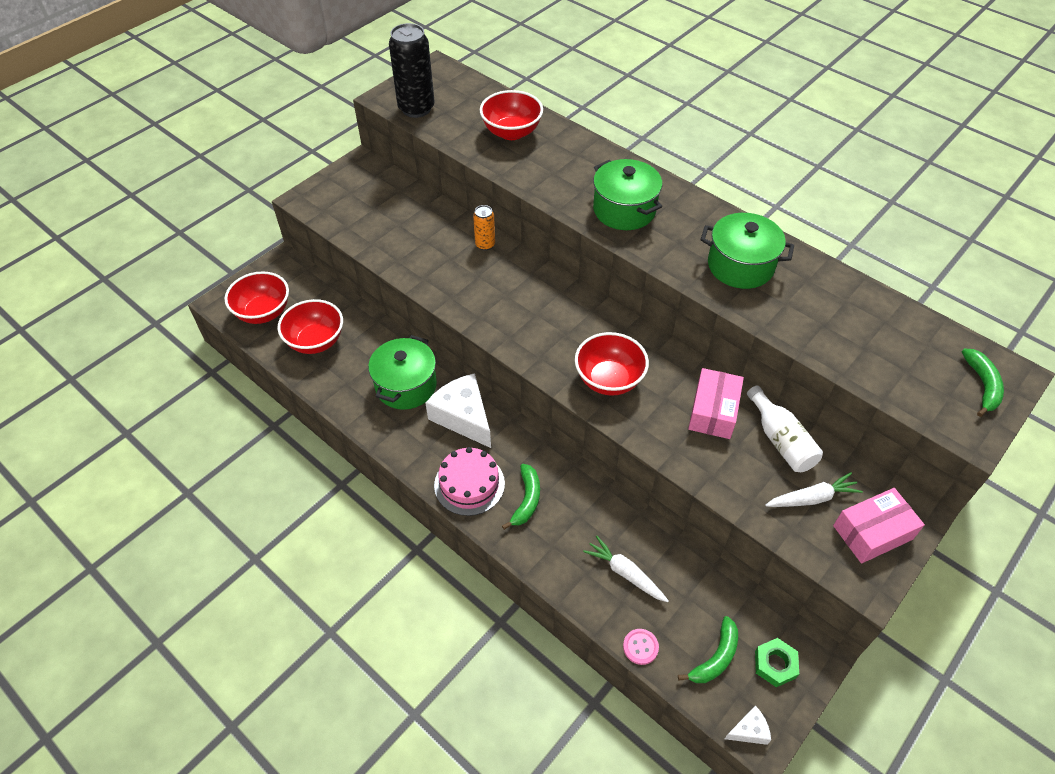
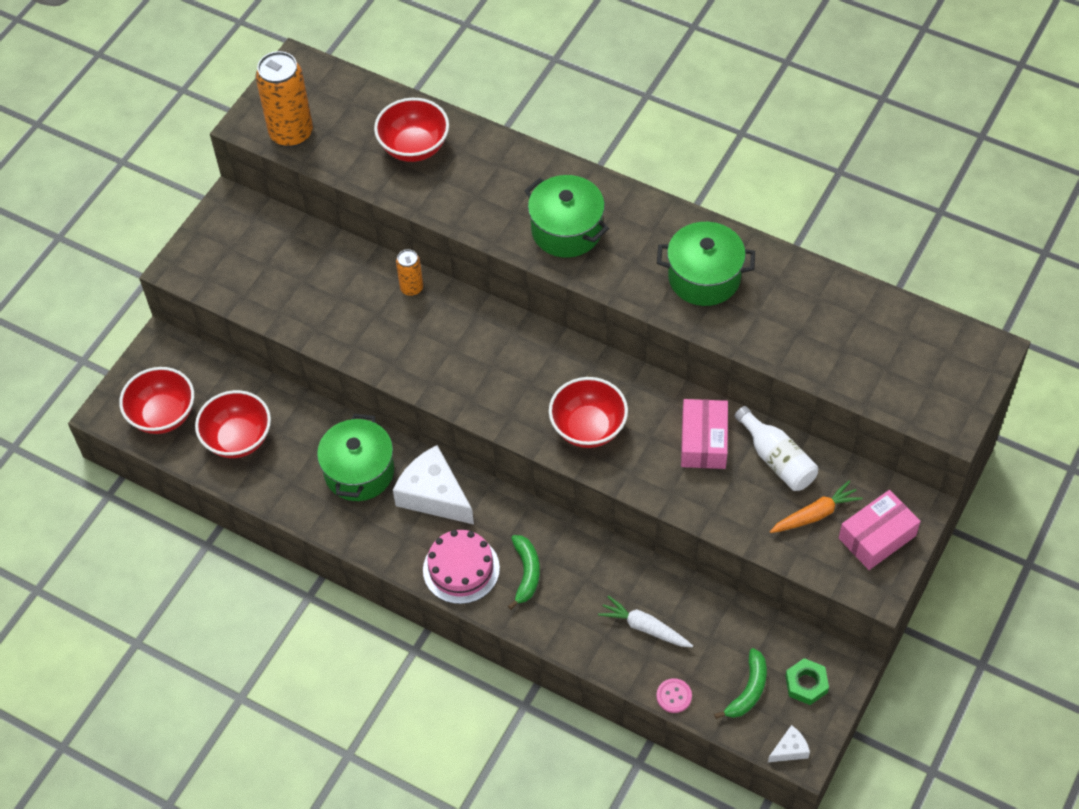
camera: 10 degrees left, 5 degrees up
black can [389,23,435,118] -> orange can [256,51,313,147]
white carrot [765,472,863,507] -> orange carrot [770,480,863,533]
green banana [962,349,1004,417] -> none

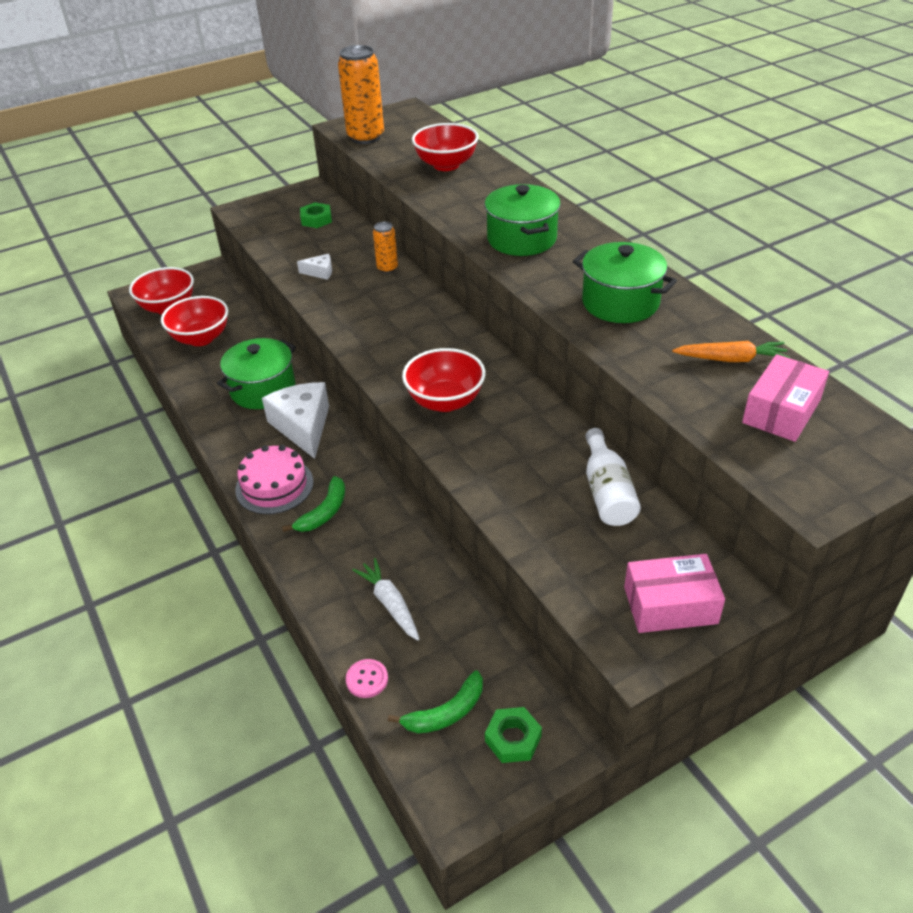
camera: 30 degrees right, 15 degrees down
pink box [681,399,728,469] -> pink box moved to [742,354,829,442]
white cheese [768,725,810,762] -> white cheese moved to [297,254,332,280]
orange carrot [770,480,863,533] -> orange carrot moved to [672,341,790,362]
none -> green nut [300,202,332,228]

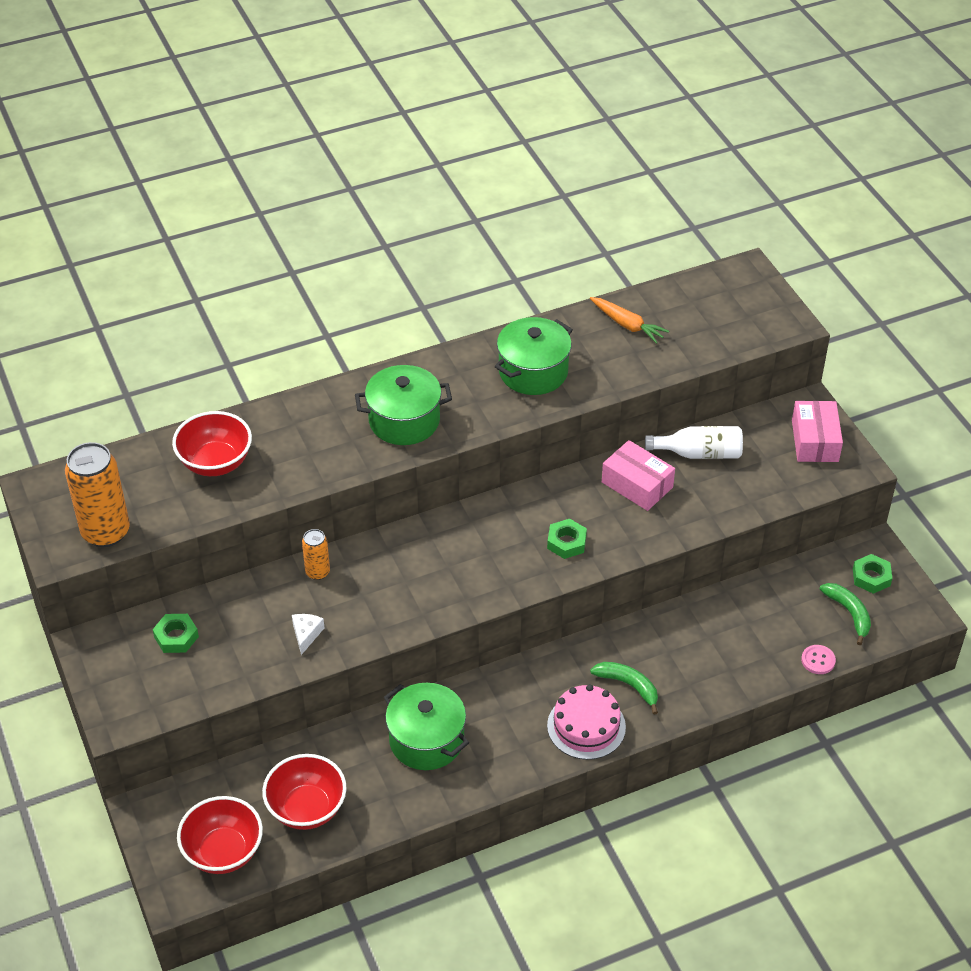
camera: 85 degrees left, 5 degrees up
white cheese [262,382,329,459] -> none
white carrot [352,558,420,641] -> none
red bowl [402,348,485,412] -> green nut [547,519,587,559]
orange carrot [672,341,790,362] -> orange carrot turned 120 degrees clockwise [590,297,669,344]
pink box [742,354,829,442] -> pink box moved to [602,440,675,511]

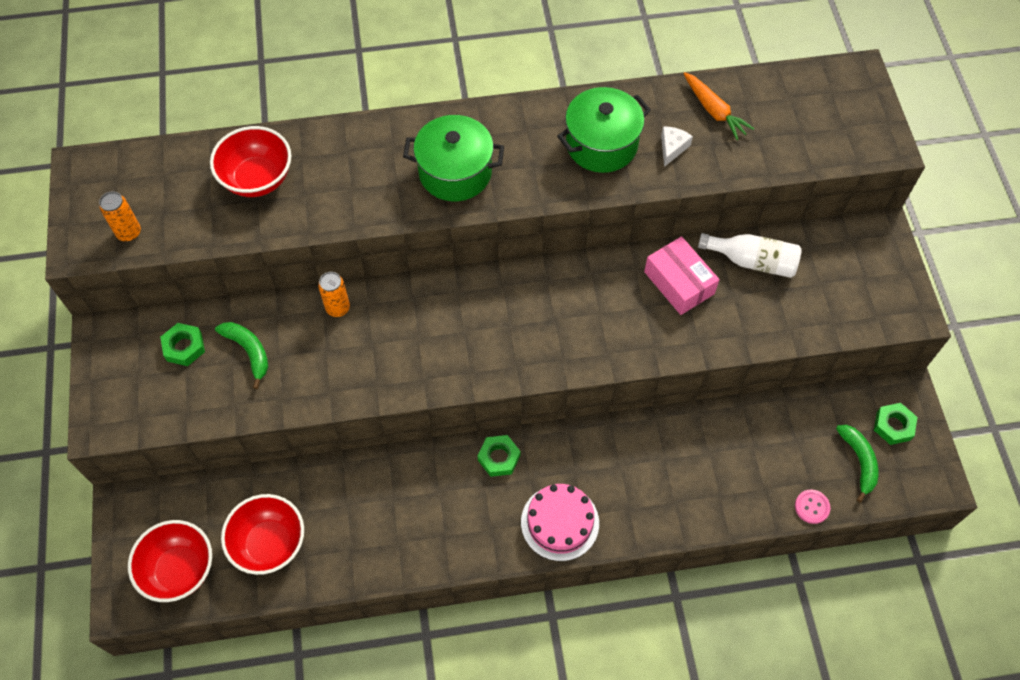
camera: 15 degrees right, 15 degrees up
orange can [65,442,130,547] -> orange can [99,192,141,242], size x0.52
white cheese [292,614,325,655] -> white cheese moved to [661,126,693,167]
green pot [384,683,469,770] -> none
green nut [547,519,587,559] -> green nut moved to [478,435,520,477]
green banana [590,662,658,714] -> green banana moved to [215,322,268,389]
pink box [792,401,843,462] -> none

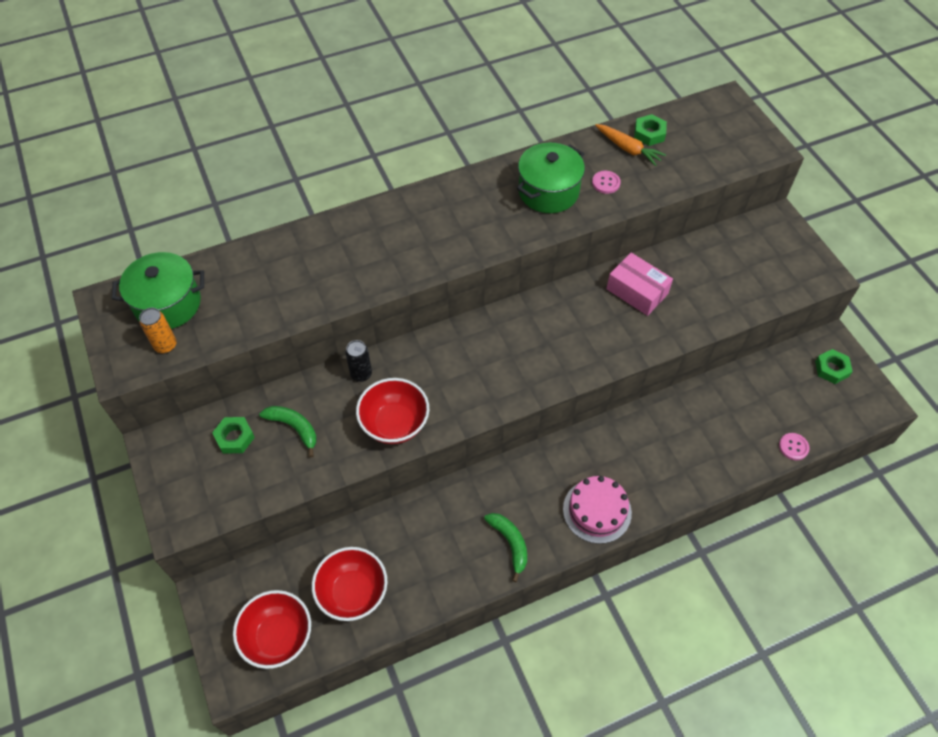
camera: 15 degrees left, 5 degrees down
red bowl [210,126,291,197] -> red bowl moved to [356,378,429,444]
orange can [318,272,350,317] -> black can [345,340,372,382]
green pot [403,115,504,201] -> green pot moved to [112,252,204,329]
green nut [478,435,520,477] -> green nut moved to [634,114,667,146]
white cheese [661,126,693,167] -> pink button [592,171,621,194]
white bottle [698,233,802,278] -> none
green banana [836,425,878,502] -> green banana moved to [484,513,527,582]

